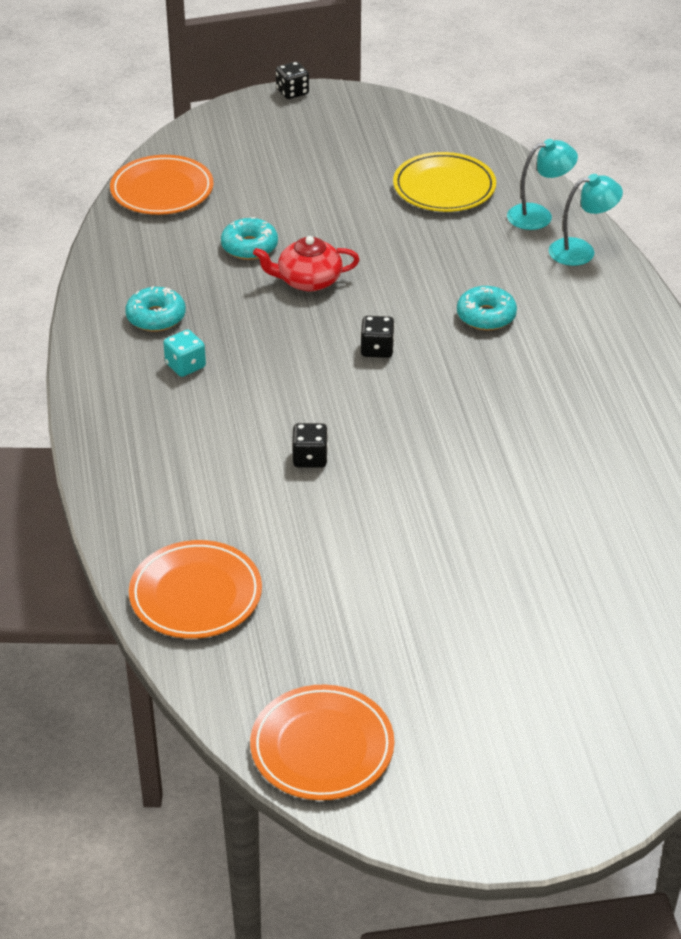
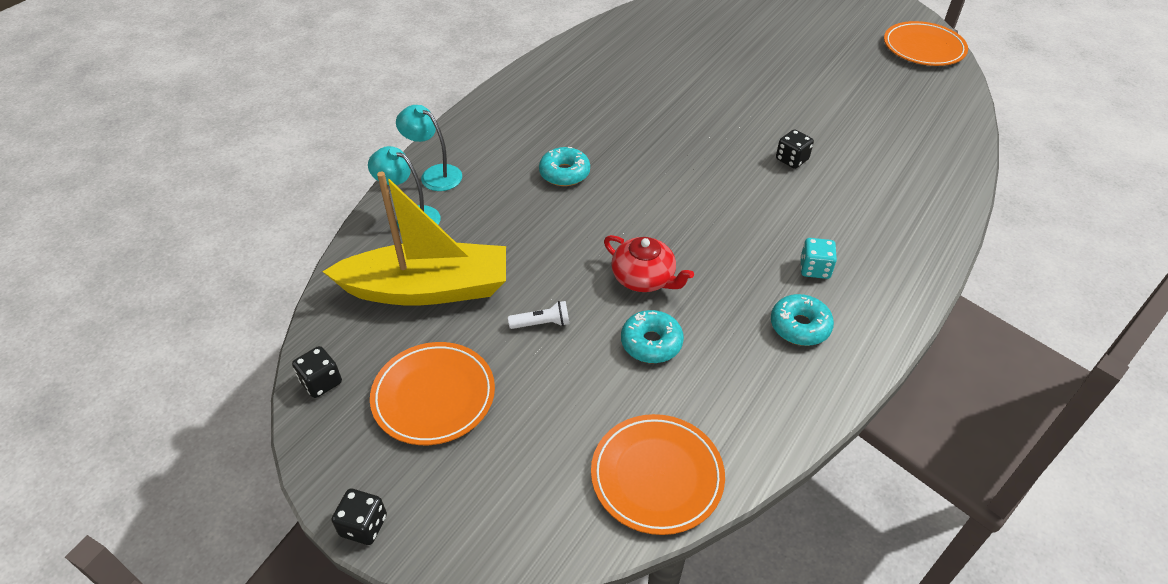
camera: 135 degrees left, 5 degrees up
orange plate [129,540,262,639] -> orange plate moved to [370,342,495,445]
black dice [360,316,395,358] -> black dice moved to [292,346,342,398]
yellow plate [393,152,496,212] -> yellow boat [322,172,506,306]
none -> white flashlight [508,301,569,329]

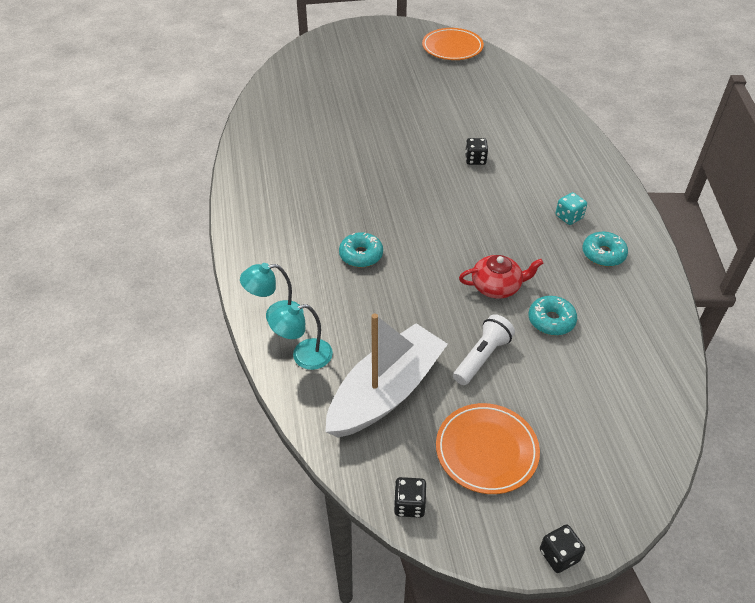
camera: 45 degrees left, 0 degrees up
yellow boat [322,172,506,306] -> white boat [325,313,448,438]
white flashlight [508,301,569,329] -> white flashlight [453,314,515,385], size x1.60
orange plate [591,414,725,535] -> none

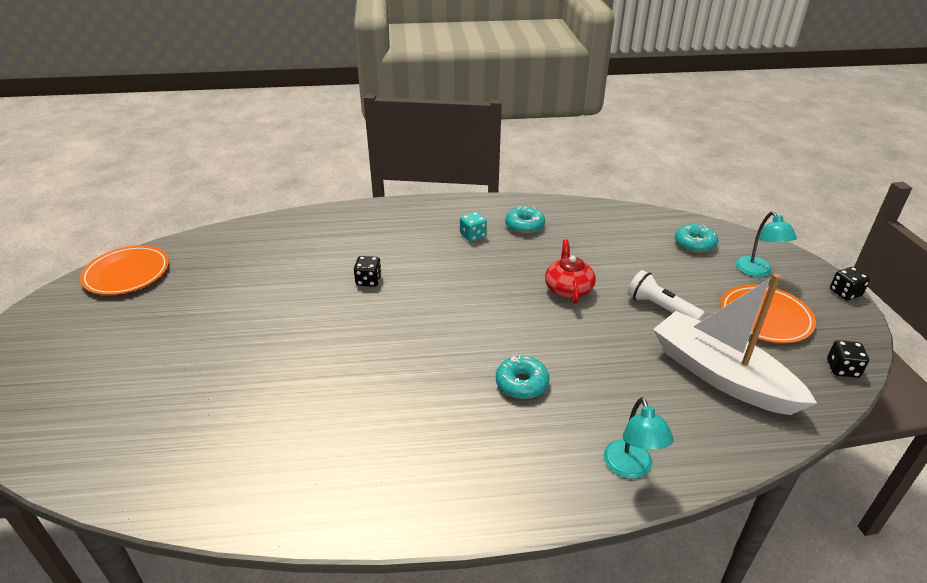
camera: 85 degrees left, 10 degrees down
turquoise lamp [268,303,333,370] -> turquoise lamp moved to [735,212,797,277]
turquoise donut [529,296,577,336] -> turquoise donut moved to [675,224,718,253]

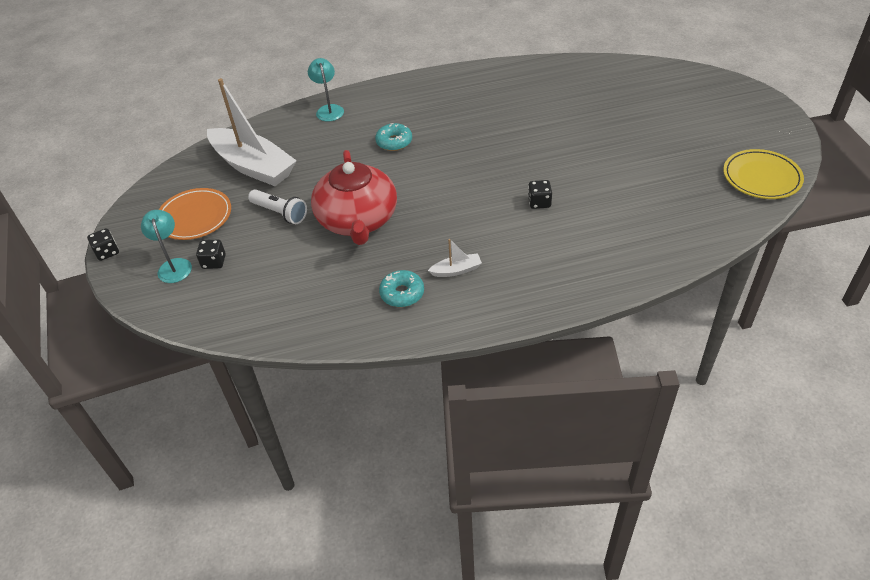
camera: 175 degrees right, 10 degrees up
orange plate [80,245,169,295] -> yellow plate [723,149,804,199]
turquoise dice [460,212,487,242] -> white boat [428,239,482,277]
red teapot [545,239,596,304] -> red teapot [311,150,397,245], size x1.88
turquoise donut [675,224,718,253] -> none
black dice [827,340,869,378] -> black dice moved to [196,240,226,269]

